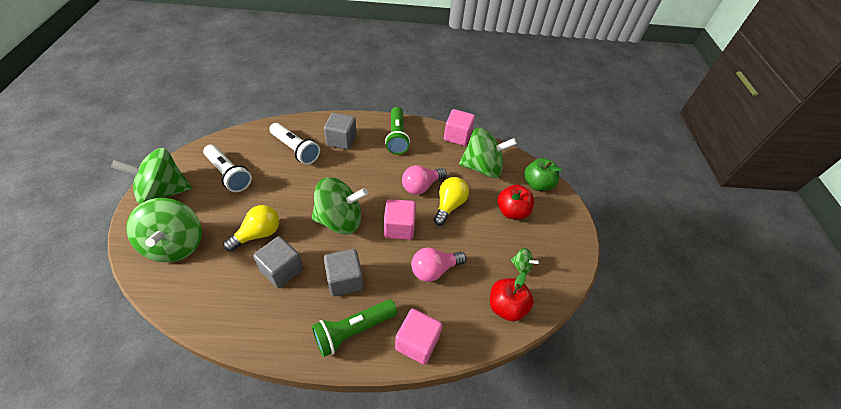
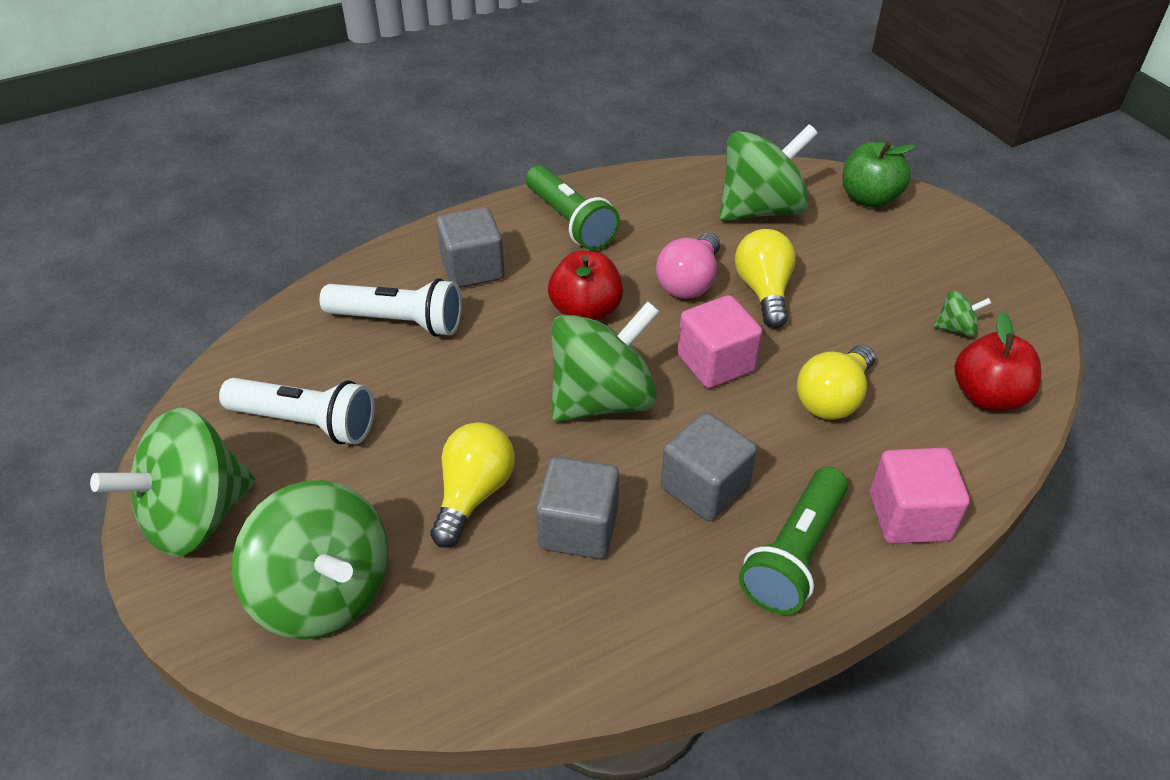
camera: 25 degrees left, 5 degrees down
pink light bulb [411,247,467,282] -> yellow light bulb [797,345,875,420]
pink cube [444,109,475,146] -> none
red apple [497,185,534,220] -> red apple moved to [548,251,623,321]

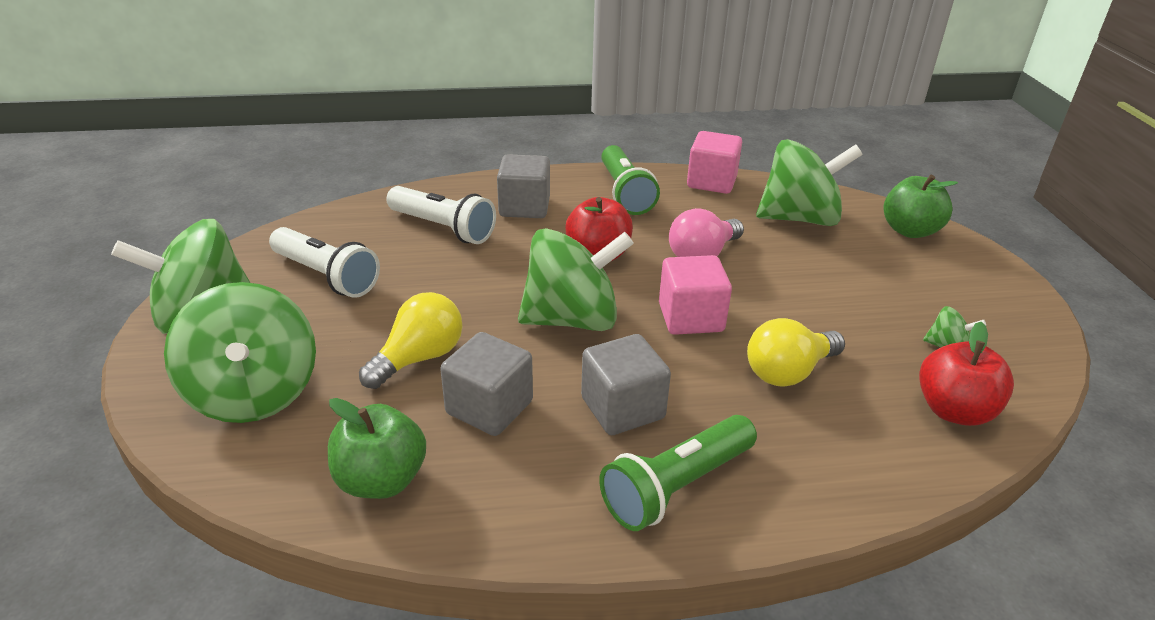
camera: 20 degrees right, 10 degrees down
yellow light bulb [735,229,796,328] -> none
pink cube [870,448,970,544] -> pink cube moved to [687,131,742,194]
none -> green apple [328,398,426,499]

